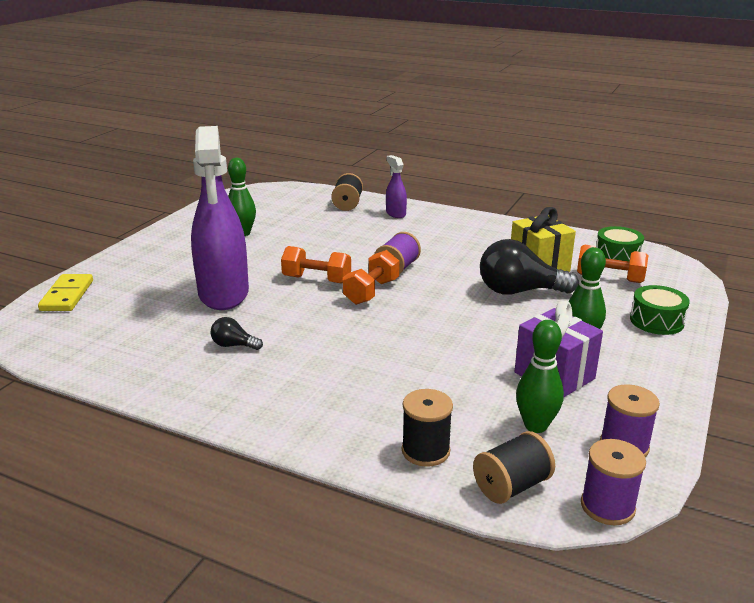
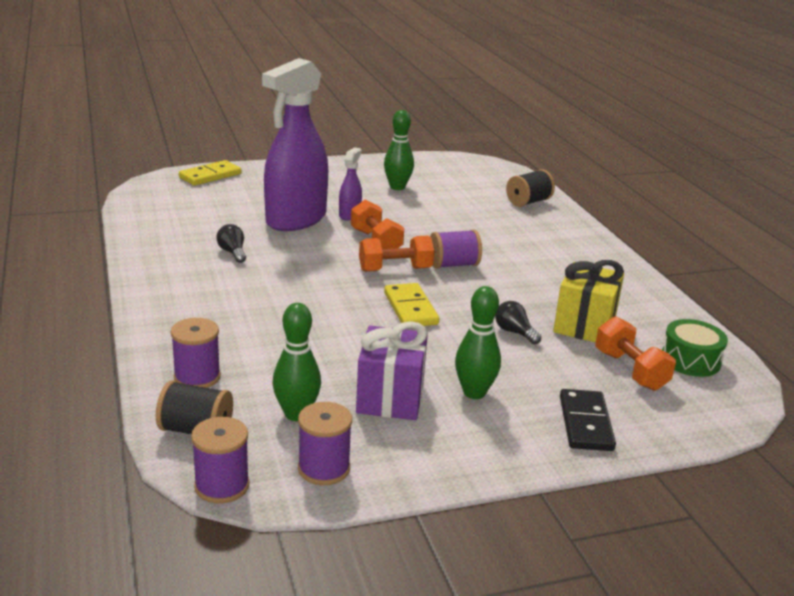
camera: 45 degrees right, 0 degrees up
purple spray bottle [386,155,407,218] -> purple spray bottle moved to [339,147,362,221]
black spool [402,389,453,467] -> purple spool [171,318,221,388]
black light bulb [480,239,579,295] -> black light bulb [495,301,541,344], size x0.48
green drum [630,285,690,335] -> black domino [560,389,616,451]
none -> yellow domino [384,283,439,326]

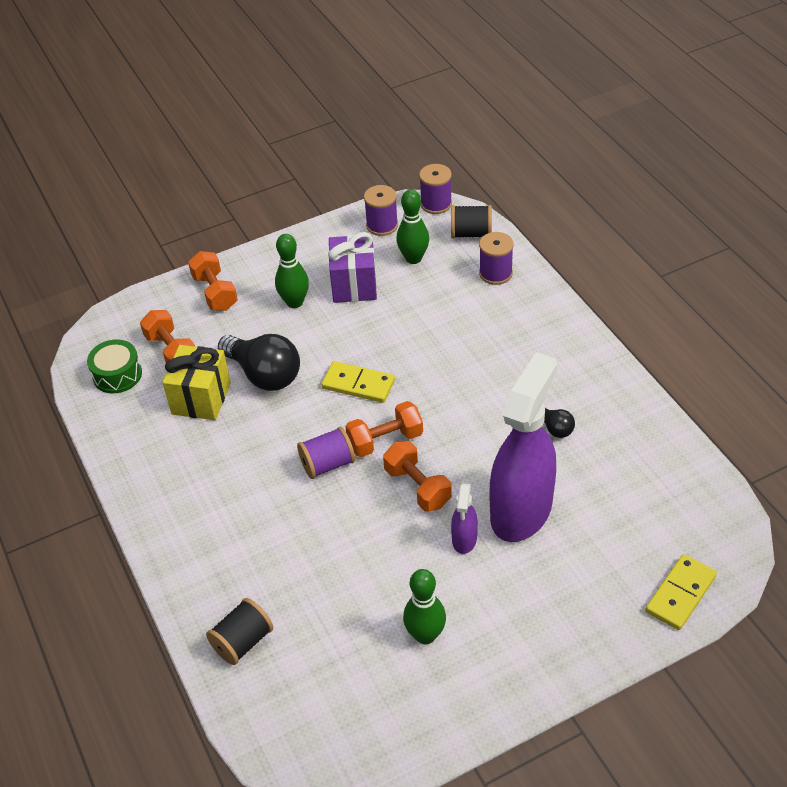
camera: 175 degrees right, 20 degrees up
yellow domino [384,283,439,326] -> yellow domino turned 45 degrees counterclockwise [321,361,395,403]
black light bulb [495,301,541,344] -> black light bulb [218,334,300,391], size x2.08
black domino [560,389,616,451] -> orange dumbbell [188,251,238,311]

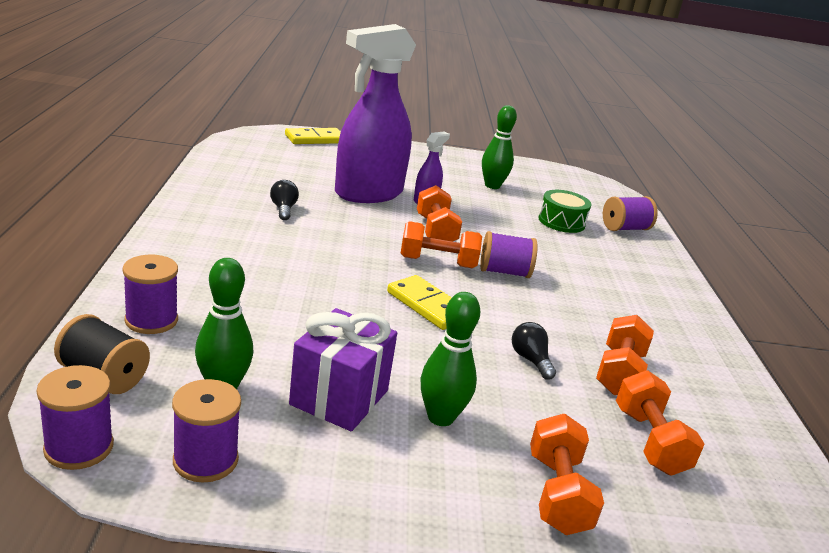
camera: 160 degrees left, 20 degrees down
green drum [87,339,142,394] -> green drum moved to [538,190,591,233]
yellow gift [163,345,231,420] -> orange dumbbell [596,315,654,395]
black spool [206,598,273,665] -> purple spool [603,196,658,231]
black light bulb [218,334,300,391] -> black light bulb [512,322,556,380], size x0.48

